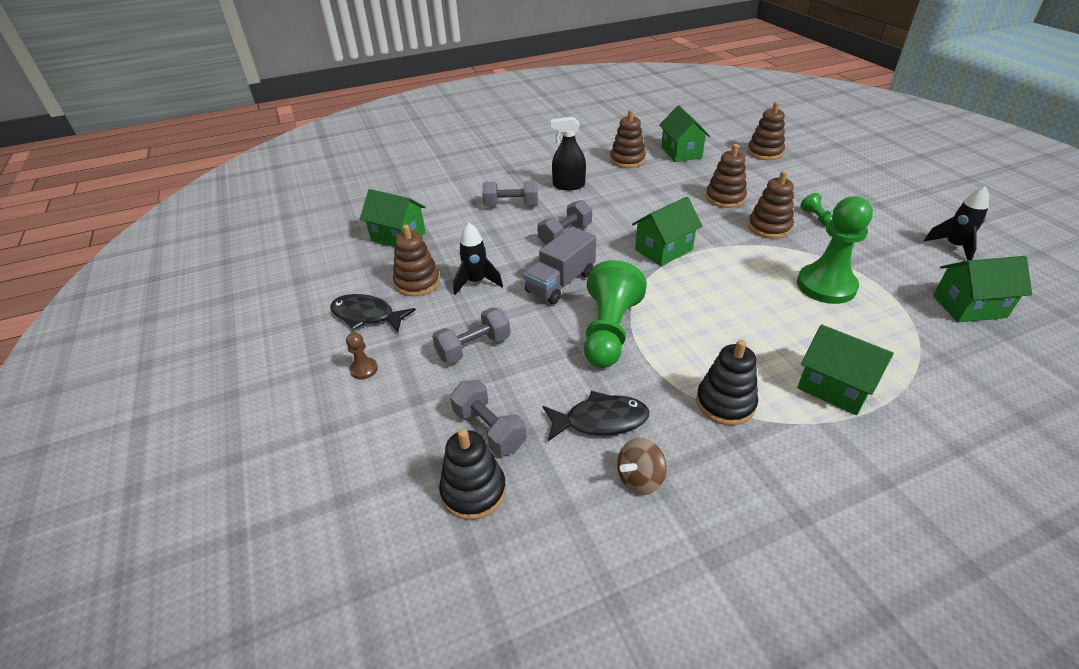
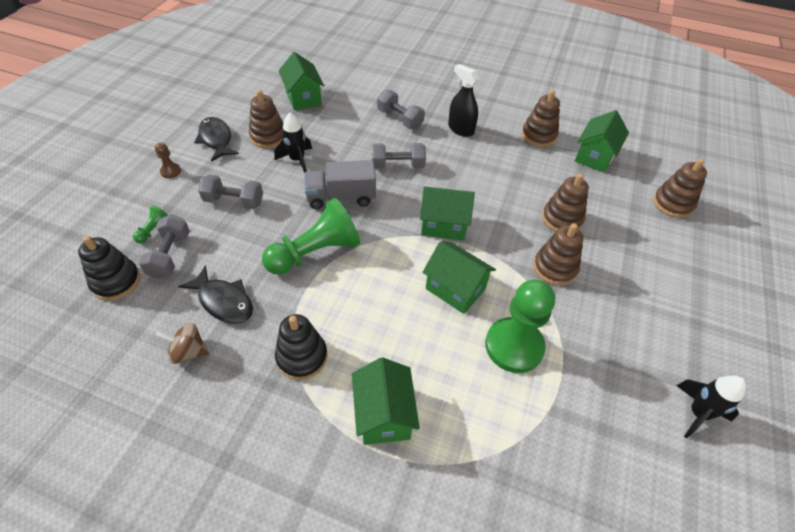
camera: 40 degrees right, 10 degrees up
green pawn [800,193,832,226] -> green pawn moved to [133,205,168,243]
green house [933,256,1032,322] -> green house moved to [422,241,496,314]

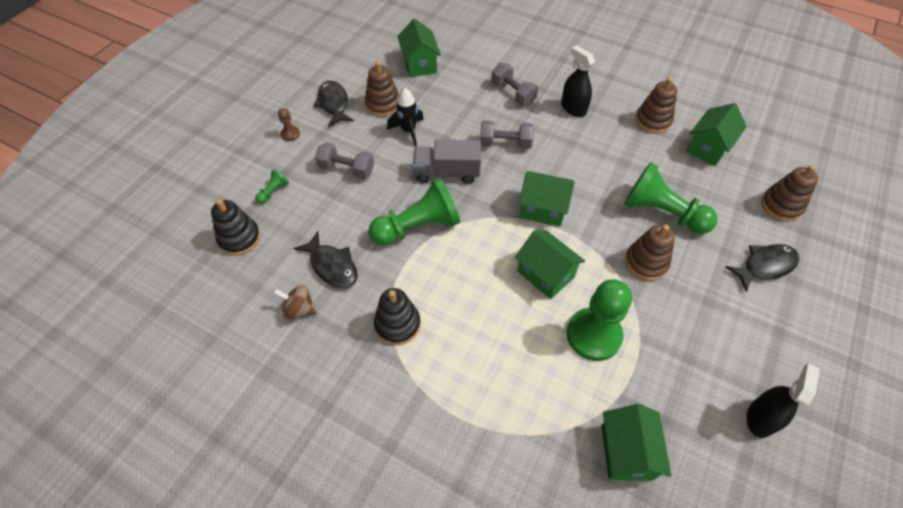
camera: 10 degrees right, 5 degrees up
grey dumbbell [139,214,190,279] -> none
green house [352,357,420,445] -> green house moved to [601,404,672,480]
brown stacking toy [542,173,589,232] -> green pawn [624,162,717,234]
black rocket [676,376,746,439] -> black spray bottle [747,363,820,438]
none -> black fish [725,244,799,292]

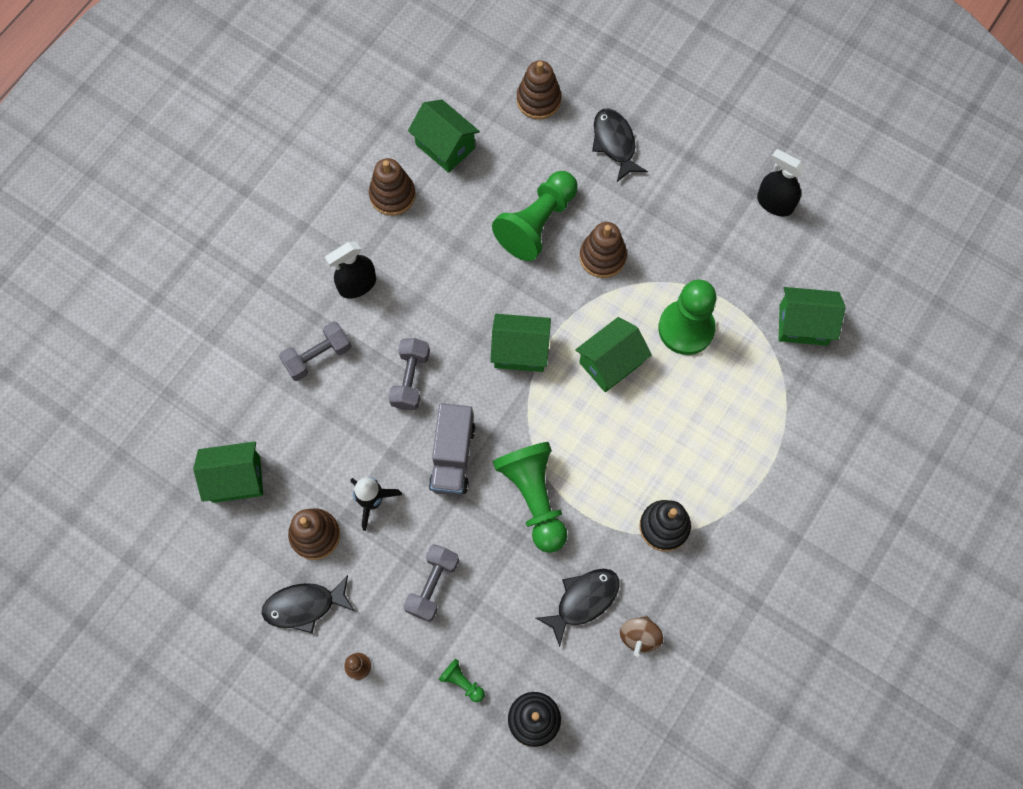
camera: 85 degrees left, 15 degrees up
green house [519,171,574,226] -> green house turned 75 degrees clockwise [490,314,551,372]

